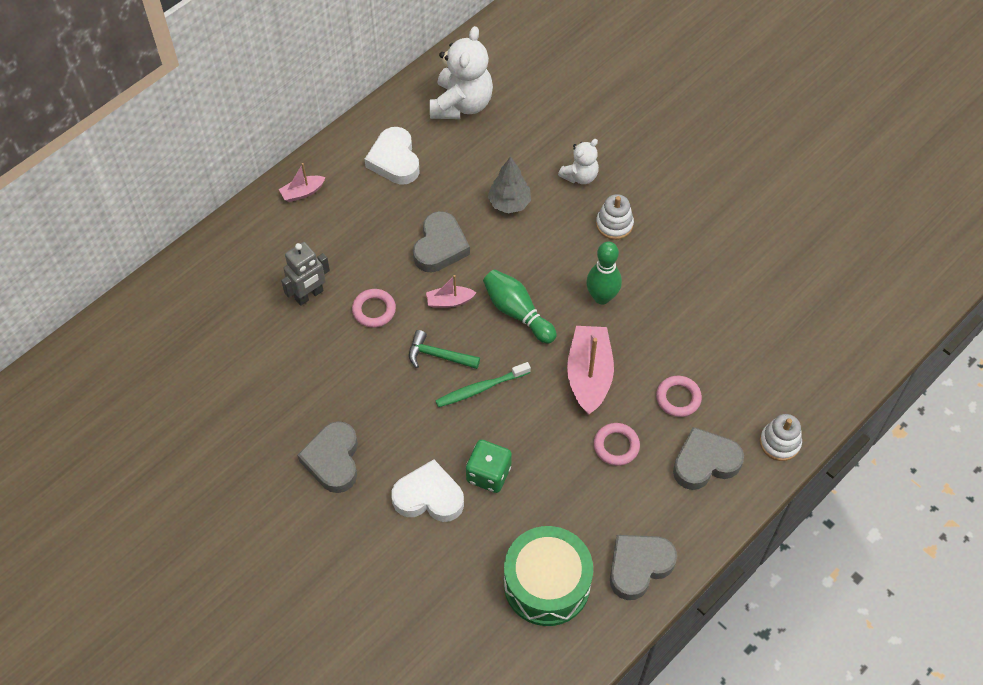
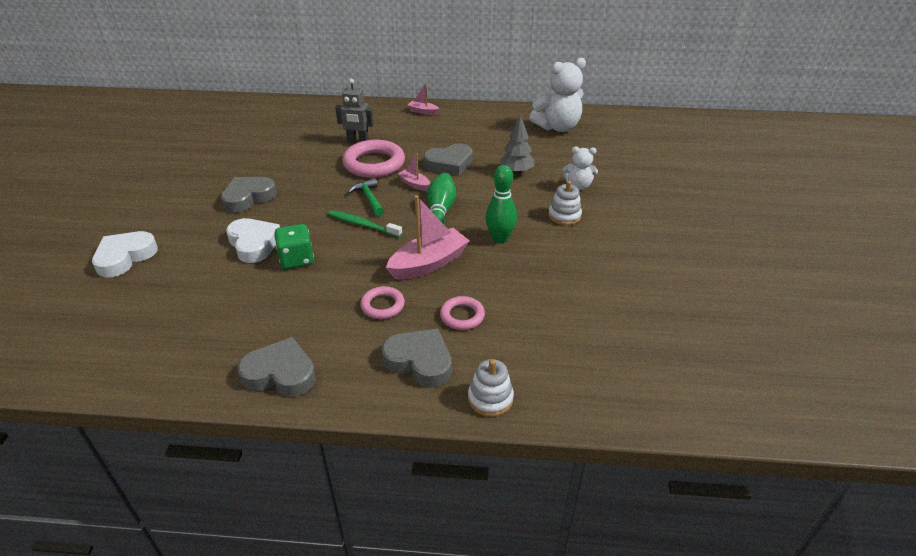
camera: 50 degrees right, 20 degrees down
pink ring [352,289,396,328] -> pink ring [342,140,405,178], size x1.88
white heart [365,127,419,185] -> white heart moved to [92,231,158,278]
green drum [504,526,593,626] -> none

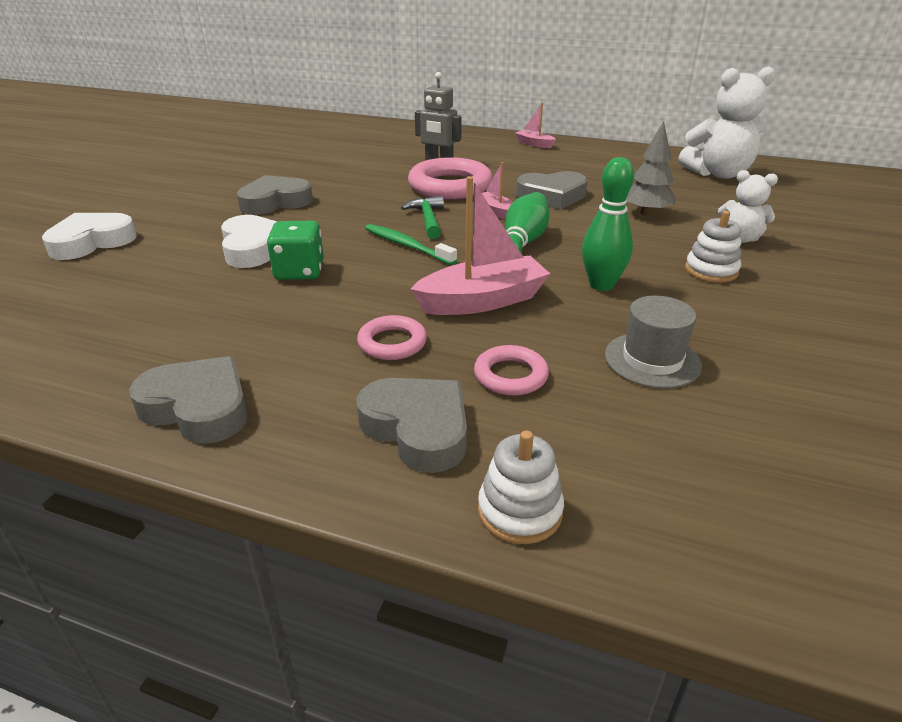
camera: 15 degrees right, 5 degrees down
none -> grey hat [605,296,702,389]

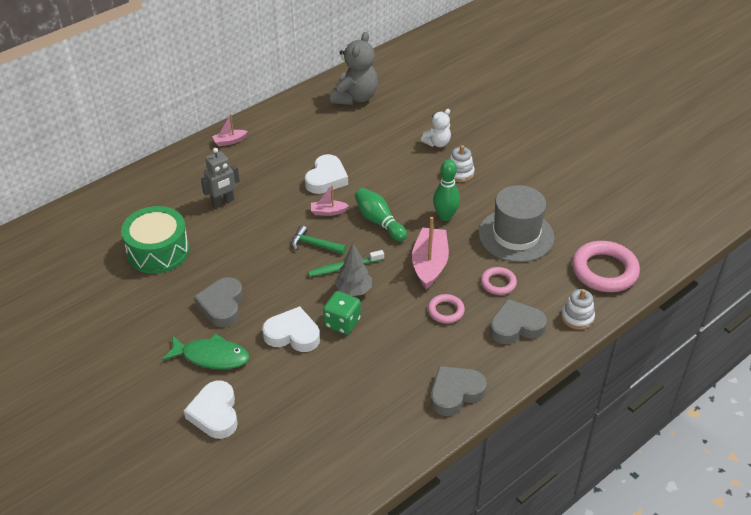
camera: 60 degrees left, 10 degrees up
pink ring [408,157,493,199] -> pink ring moved to [572,241,640,292]
grey heart [516,171,588,210] -> white heart [305,154,348,194]
grey hat [605,296,702,389] -> grey hat [479,185,554,262], size x1.69
grey tree [626,121,676,216] -> grey tree moved to [335,244,372,296]
white teddy bear [678,66,775,179] -> grey teddy bear [330,32,378,105]
none -> green drum [121,206,189,274]
none -> green fish [162,334,250,369]

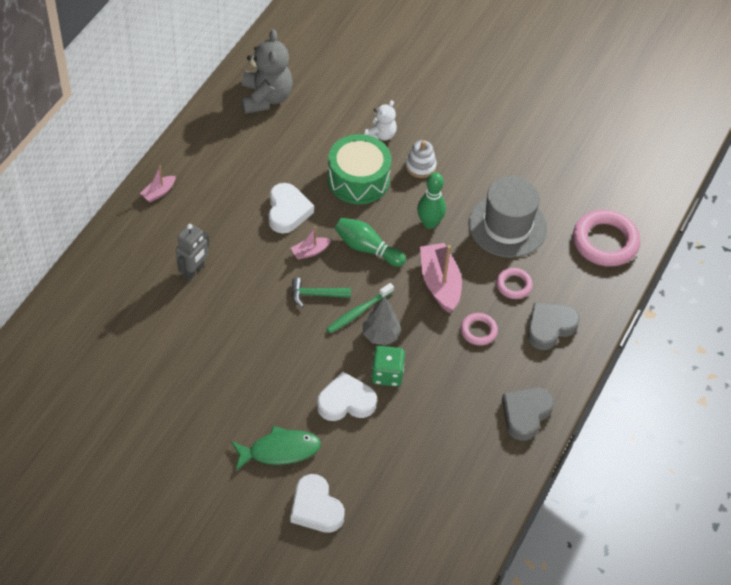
camera: 25 degrees left, 10 degrees up
green drum [121,206,189,274] -> green drum moved to [328,134,392,204]
grey heart [194,277,243,327] -> none
white stacking toy [561,289,595,330] -> none

